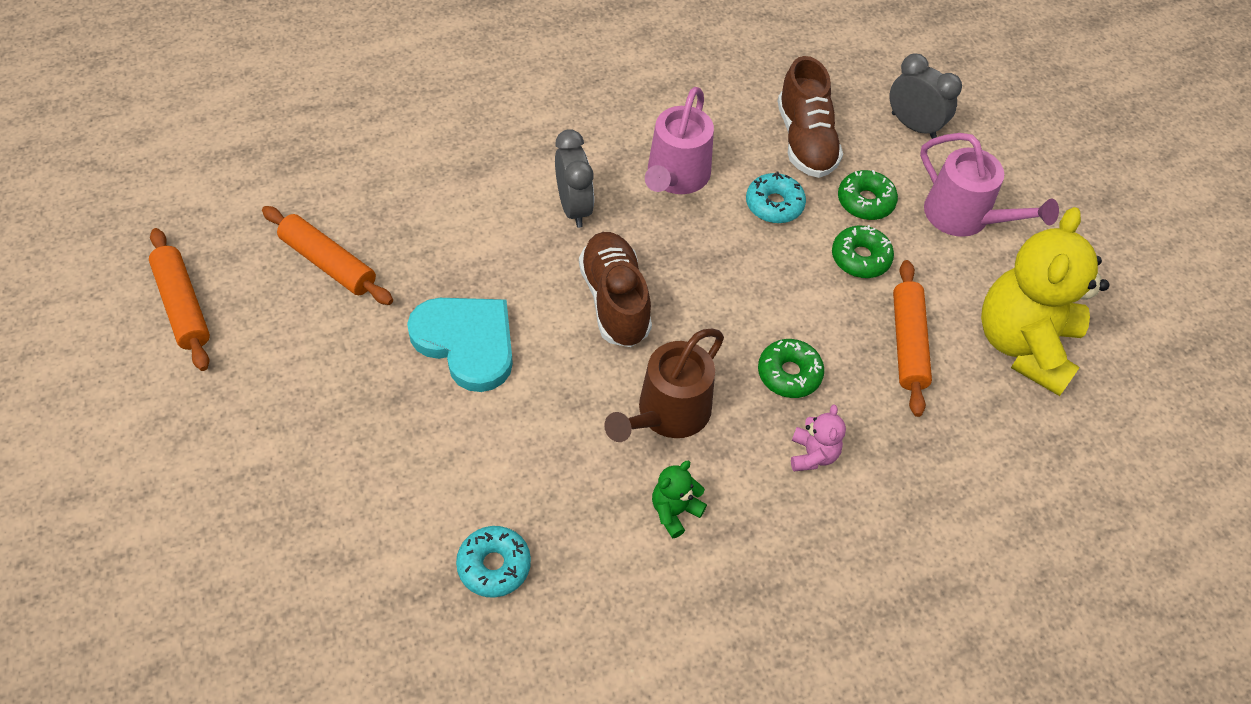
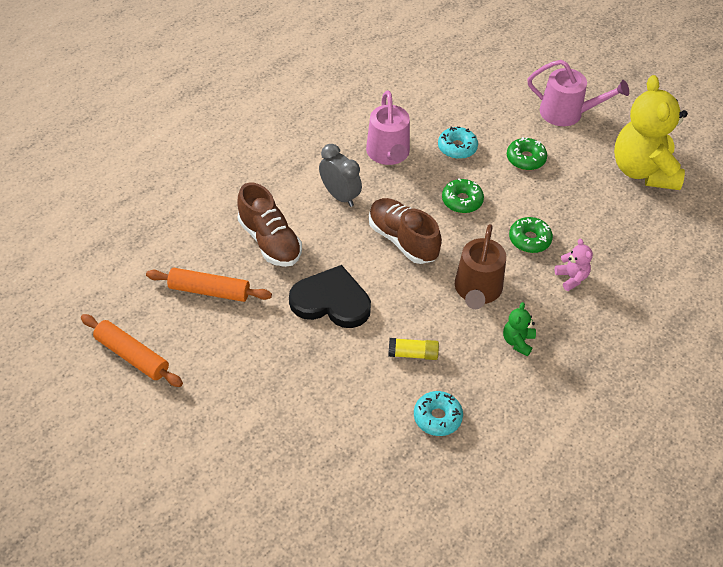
camera: 25 degrees left, 5 degrees down
turquoise heart [407,298,513,392] -> black heart [289,265,371,328]
brown shoe [778,56,843,178] -> brown shoe moved to [237,182,302,267]
green donut [838,170,898,220] -> green donut moved to [442,179,484,213]
grey clock [890,53,962,139] -> none
orange rolling pin [893,260,932,417] -> none
none -> yellow glue stick [388,338,439,360]

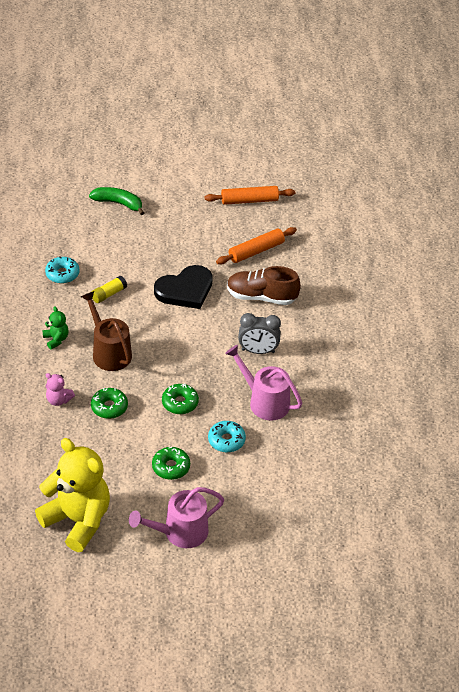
camera: 135 degrees right, 5 degrees down
brown shoe [369,198,442,264] -> none
none -> green banana [89,187,144,215]

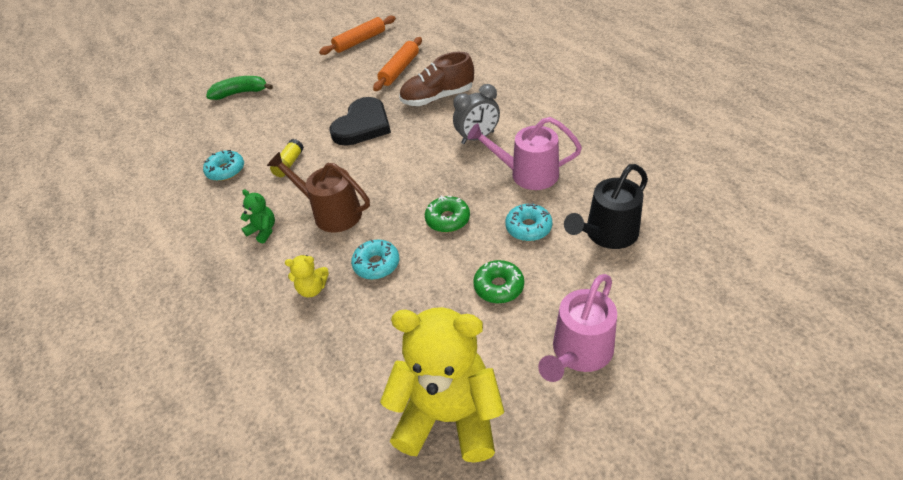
camera: 25 degrees left, 0 degrees up
pink teddy bear [46,373,75,406] -> yellow teddy bear [285,255,329,297]
green donut [91,388,128,419] -> turquoise donut [351,239,399,280]
none -> black watering can [564,164,648,249]

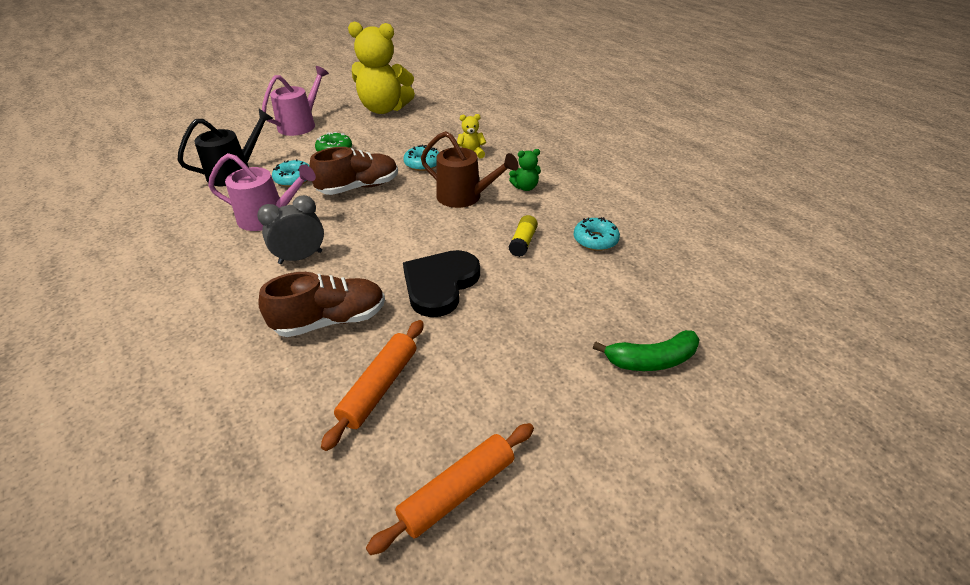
camera: 175 degrees right, 5 degrees down
green teddy bear [240,190,275,243] -> green teddy bear turned 45 degrees counterclockwise [509,149,541,191]
green donut [425,195,470,232] -> brown shoe [309,147,398,195]

